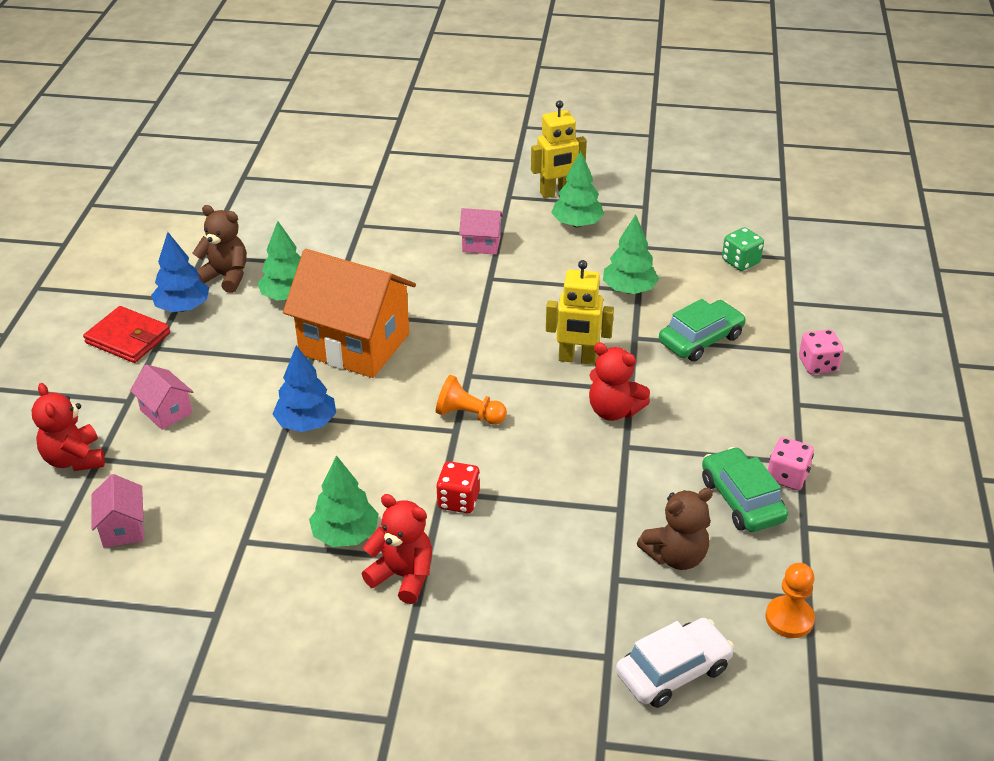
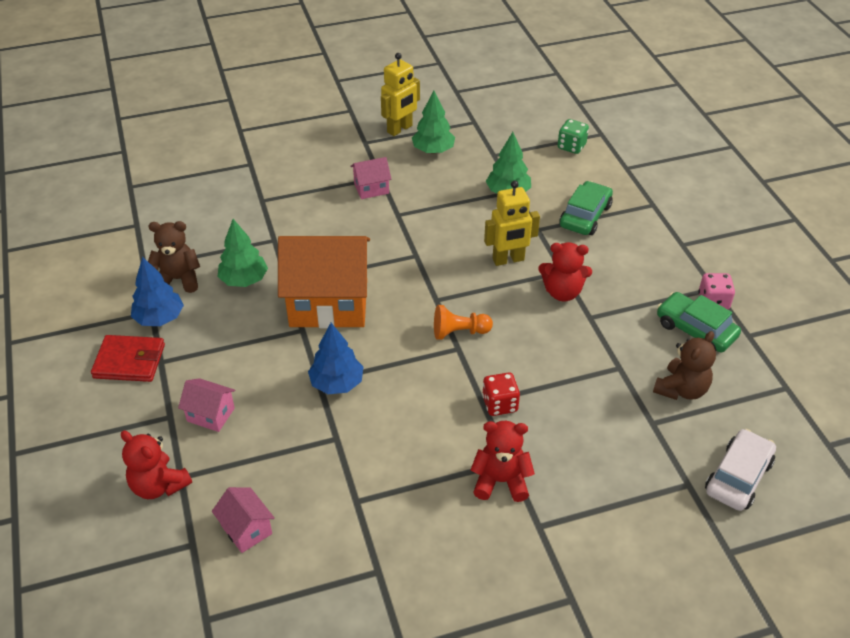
camera: 25 degrees left, 5 degrees up
green tree [309,455,379,547] -> none
orange pawn [766,563,815,638] -> none
pink dice [799,329,843,375] -> none

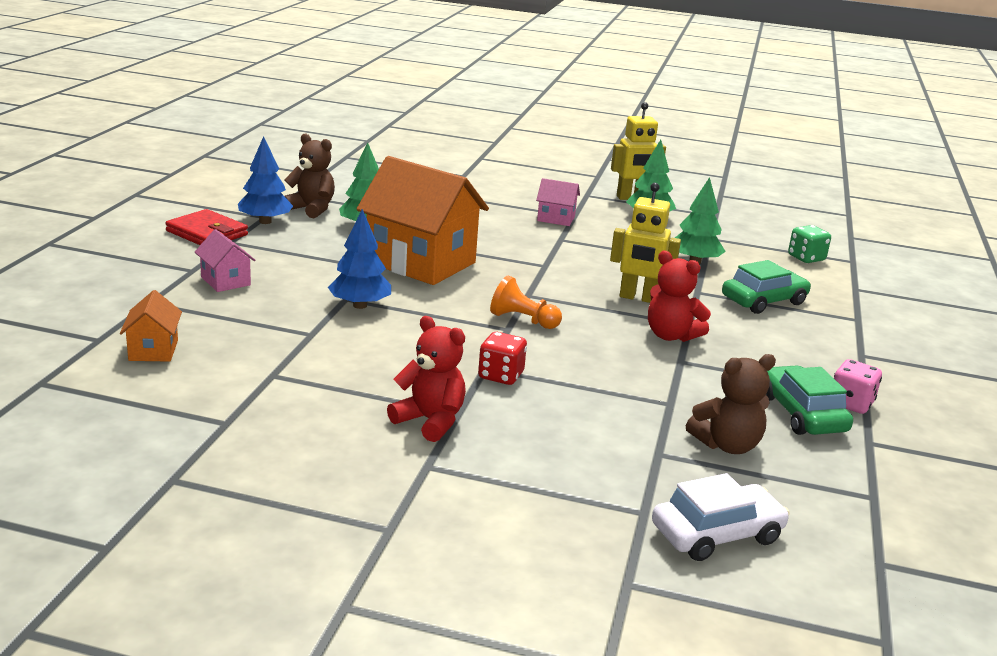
camera: 30 degrees right, 20 degrees down
red teddy bear [121,431,192,499] -> none
pink house [212,487,275,553] -> orange house [120,290,182,362]

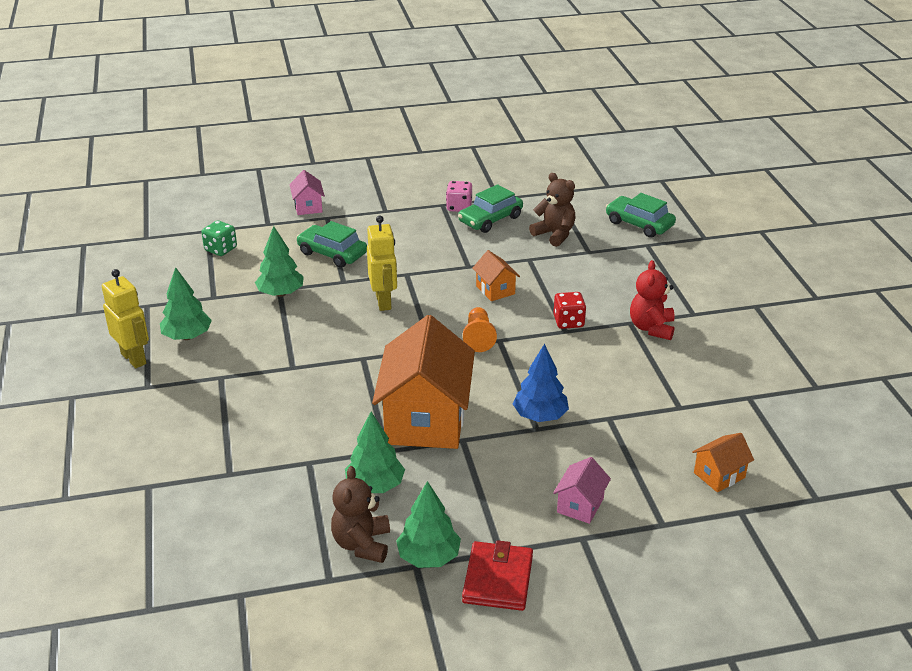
camera: 115 degrees left, 10 degrees up
blue tree [238,136,293,224] -> green tree [396,481,461,568]
pink house [536,178,580,226] -> pink house moved to [289,170,325,215]
red teddy bear [648,251,711,342] -> none
white car [652,473,790,561] -> green car [606,193,676,238]
none -> orange house [472,250,520,301]

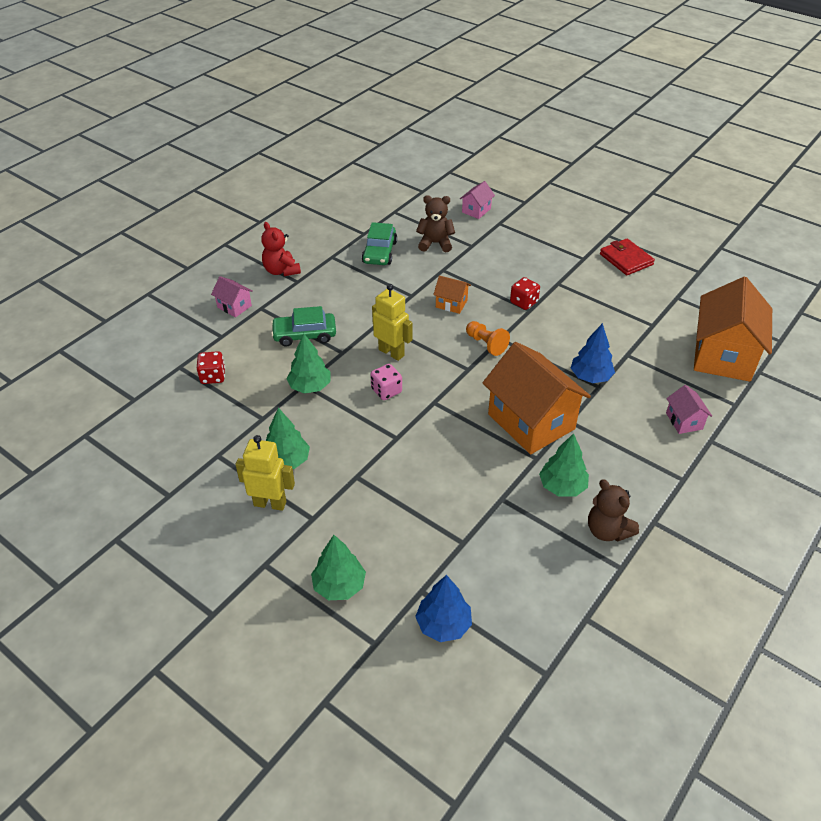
camera: 40 degrees left, 10 degrees up
green dice [201,220,237,256] -> red dice [197,351,225,384]
green tree [396,481,461,568] -> green tree moved to [311,535,366,600]
pink dice [446,181,472,212] -> pink dice moved to [370,364,402,400]
red wallet [462,540,533,611] -> red wallet moved to [600,239,655,275]
green car [606,193,676,238] -> pink house [460,181,495,219]
red teddy bear [630,260,675,340] -> red teddy bear moved to [261,222,301,276]
orange house [692,433,754,492] -> orange house [694,277,772,382], size x2.24
none -> blue tree [415,575,472,642]

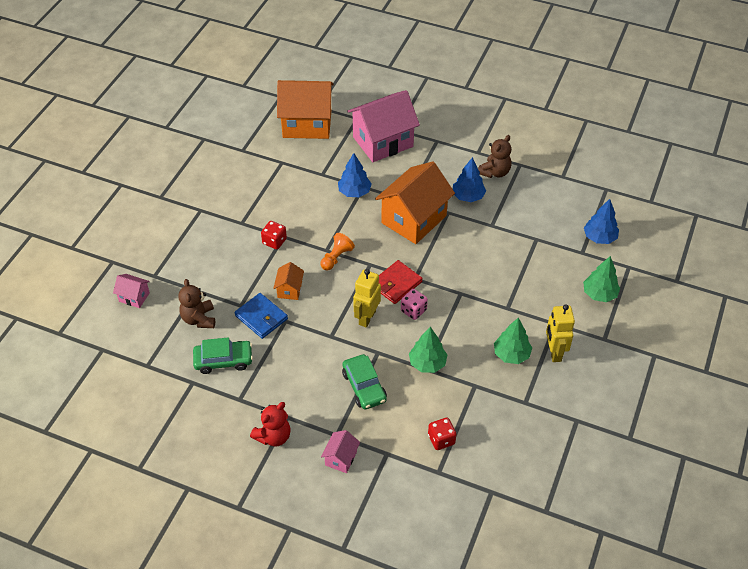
camera: 105 degrees left, 5 degrees up
green tree [539,433,589,497] -> blue tree [453,157,486,202]
red wallet [600,239,655,275] -> red wallet moved to [379,260,423,304]
pink house [666,385,712,434] -> pink house [347,90,420,162], size x2.24
none -> blue wallet [235,293,288,339]

